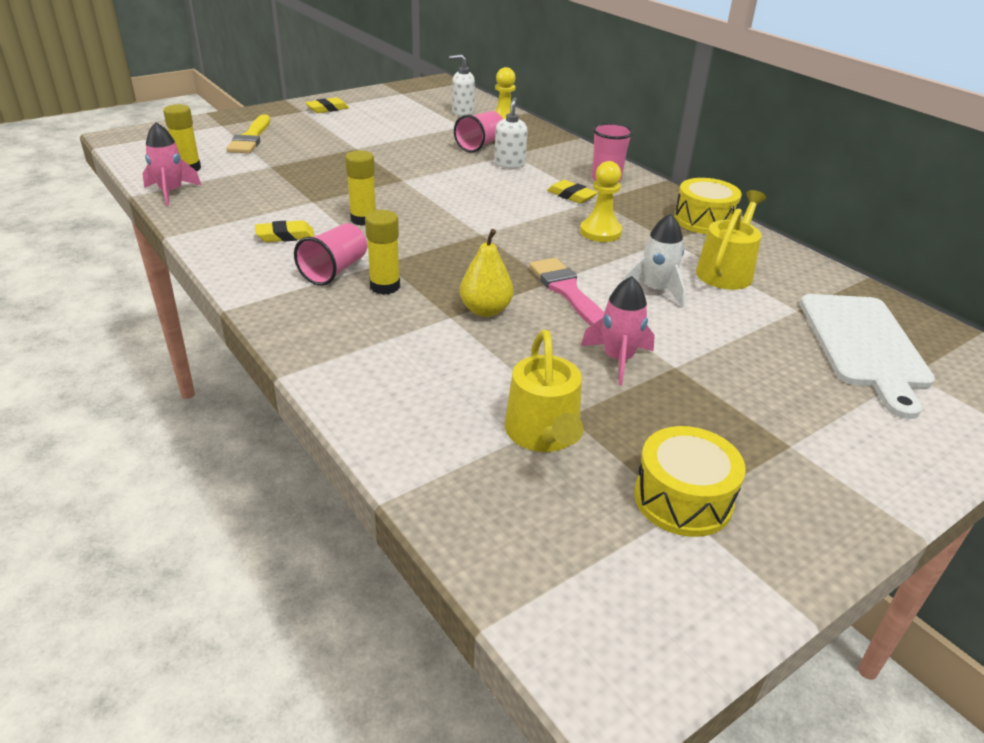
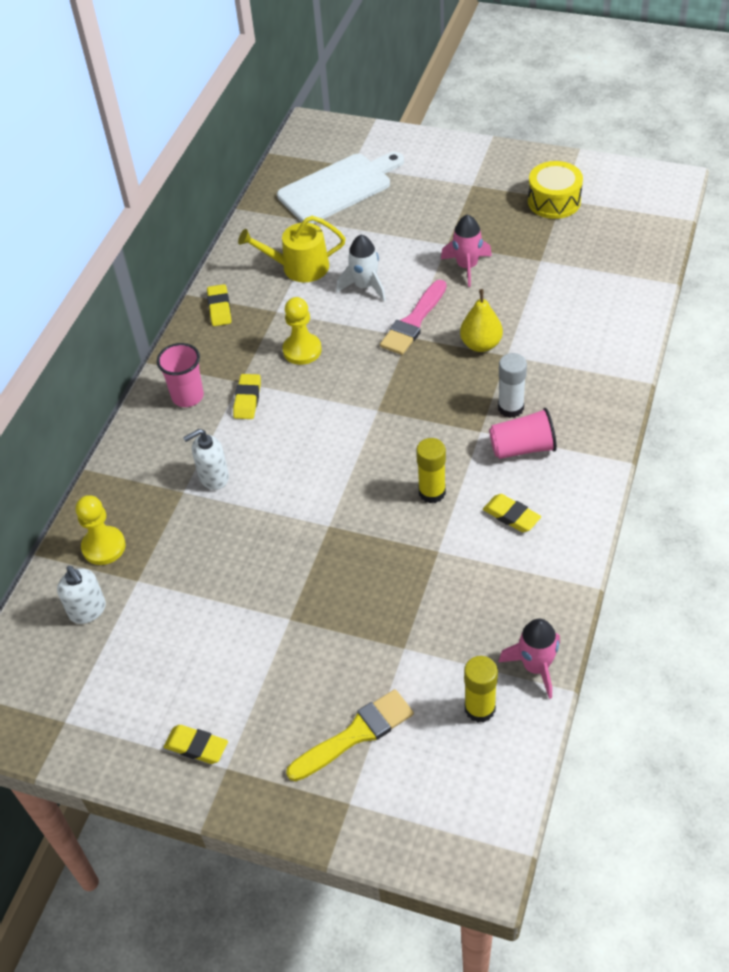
camera: 120 degrees left, 15 degrees up
yellow glue stick [365,210,400,295] -> white glue stick [498,353,527,418]
pink cup [454,111,503,152] -> none
yellow watering can [505,330,584,452] -> none
yellow drum [674,178,742,234] -> yellow eraser [207,284,231,326]

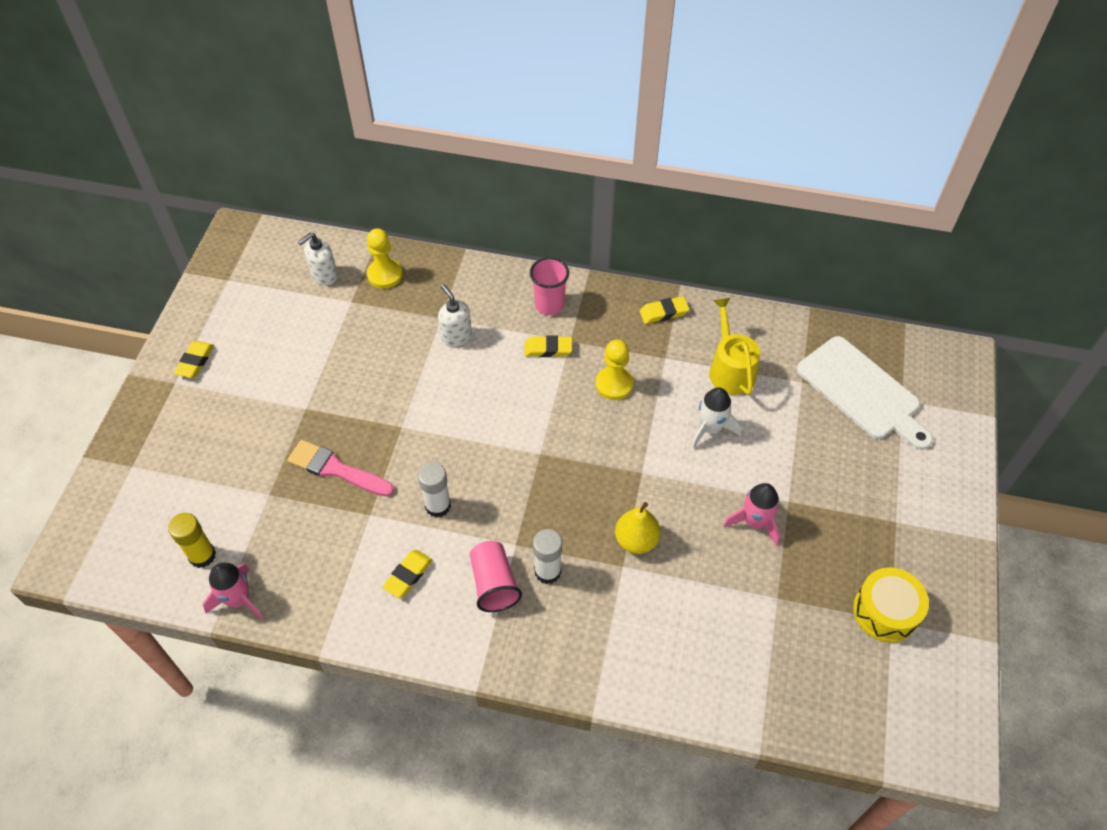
camera: 80 degrees right, 5 degrees up
yellow brush [286,689,414,781] -> none
pink brush [380,280,447,355] -> pink brush moved to [287,440,394,497]
yellow glue stick [416,438,446,503] -> white glue stick [418,462,451,518]

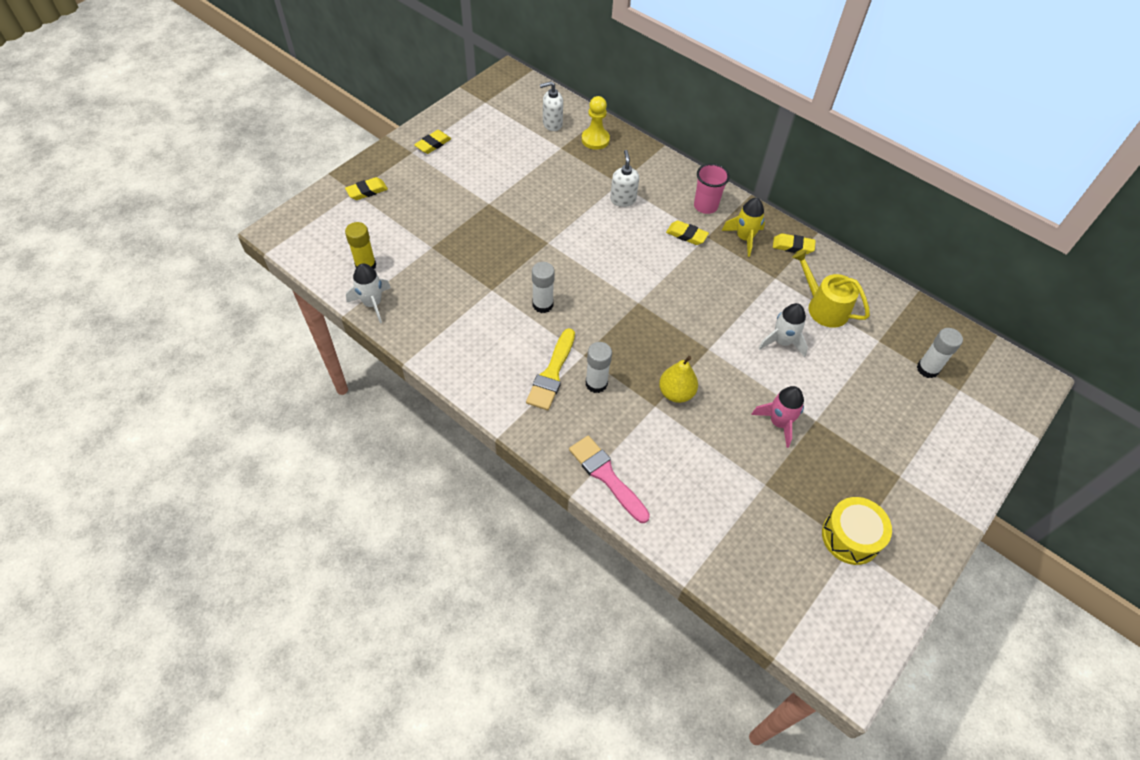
camera: 25 degrees right, 0 degrees up
pink rocket [203,563,264,620] -> white rocket [346,263,391,323]
pink brush [287,440,394,497] -> pink brush moved to [569,435,650,523]
yellow eraser [382,550,432,598] -> yellow eraser moved to [345,177,388,200]
pink cup [470,541,522,612] -> yellow brush [526,328,575,410]
yellow pawn [595,340,633,400] -> none
yellow watering can [709,298,760,395] -> yellow watering can turned 60 degrees counterclockwise [792,250,870,328]
white cutting board [796,336,933,450] -> white glue stick [917,328,963,378]
none -> yellow rocket [722,198,765,257]

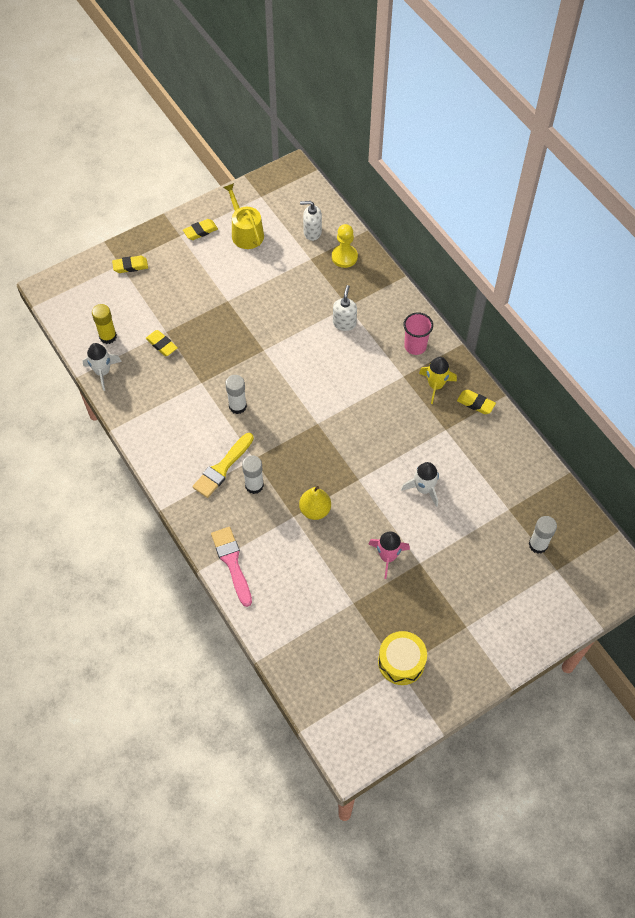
camera: 20 degrees right, 5 degrees up
yellow eraser [666,221,709,245] -> yellow eraser moved to [146,330,178,356]
yellow watering can [792,250,870,328] -> yellow watering can moved to [223,183,264,249]

